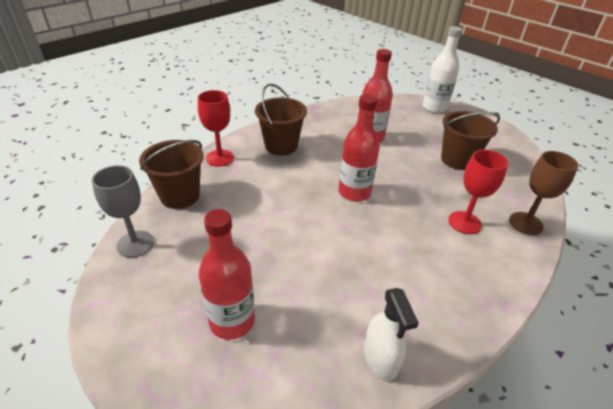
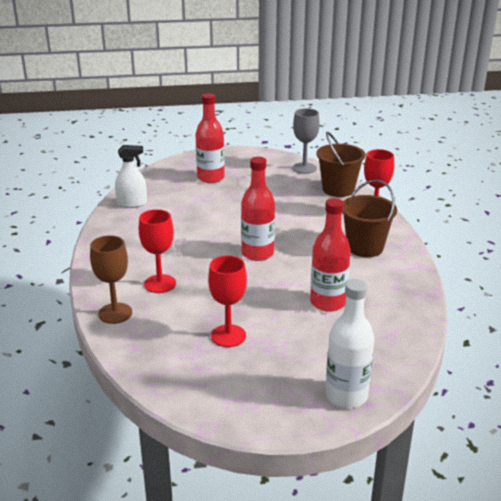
camera: 130 degrees right, 10 degrees down
white spray bottle [364,288,419,381] -> white spray bottle turned 150 degrees clockwise [115,145,147,208]
brown bucket [441,111,500,170] -> red goblet [208,255,247,347]

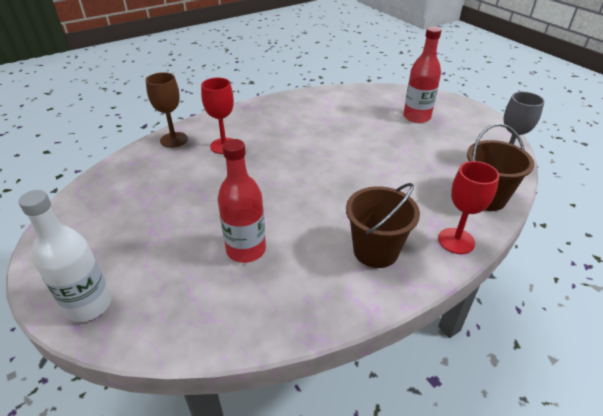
camera: 65 degrees right, 10 degrees up
white spray bottle [115,145,147,208] -> none
red goblet [208,255,247,347] -> none
red bottle [241,157,275,261] -> none

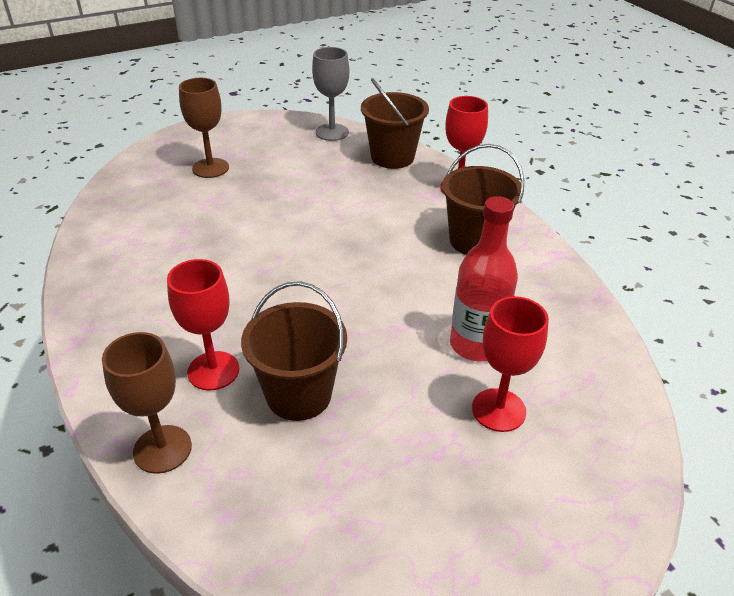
camera: 85 degrees left, 0 degrees up
white bottle [19,190,111,322] -> none
red bottle [403,27,441,123] -> brown goblet [179,78,229,178]
none -> brown bucket [241,281,347,421]
none -> red goblet [472,296,549,432]

